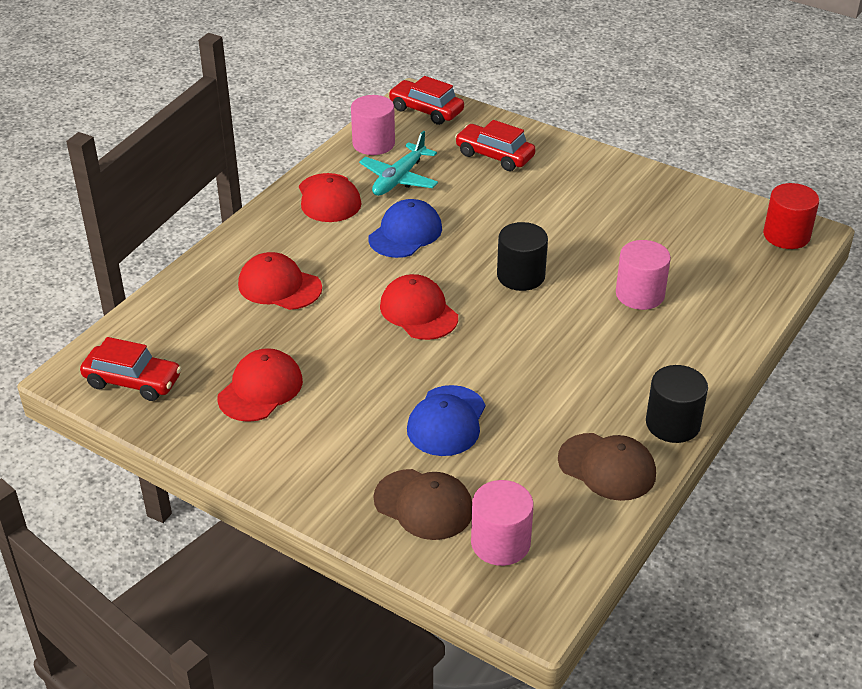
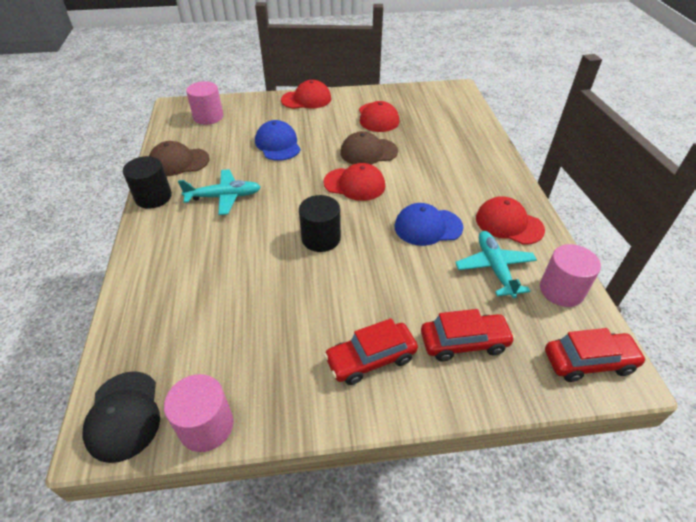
camera: 140 degrees right, 5 degrees up
red car [80,337,182,401] -> red car moved to [324,318,418,385]
red cap [238,252,322,310] -> red cap moved to [281,80,331,109]
blue cap [368,199,442,258] -> blue cap turned 90 degrees clockwise [395,203,464,246]
brown cap [373,469,472,540] -> brown cap moved to [340,131,398,165]
pink cylinder [616,240,671,310] -> pink cylinder moved to [164,374,233,452]
red cylinder [763,183,819,249] -> black cap [83,371,160,463]
none -> turquoise plane [178,169,261,215]

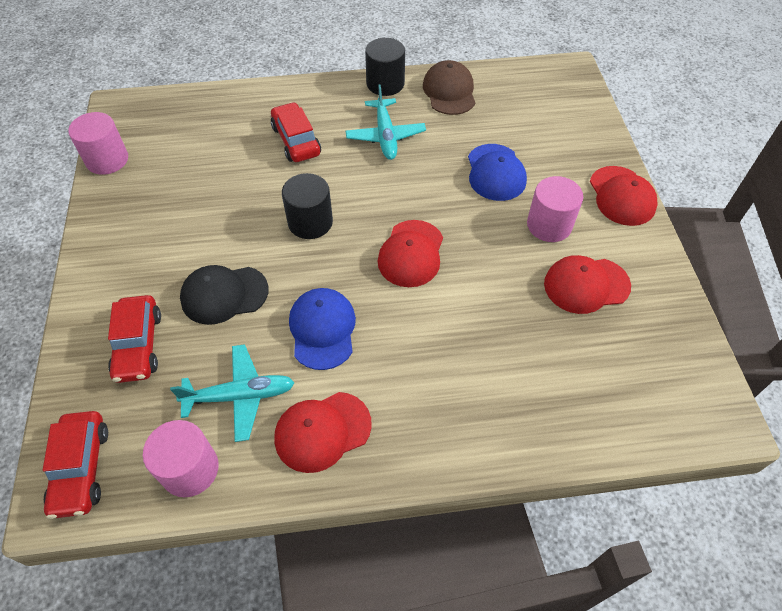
camera: 90 degrees right, 10 degrees up
black cap [83,371,160,463] -> black cap moved to [180,265,269,325]
pink cylinder [186,81,223,125] -> pink cylinder moved to [527,176,583,242]
blue cap [255,120,301,161] -> blue cap turned 105 degrees clockwise [468,144,527,201]
red car [324,318,418,385] -> red car moved to [271,102,321,162]
brown cap [340,131,398,165] -> none
red cap [476,196,545,245] -> red cap turned 150 degrees counterclockwise [274,392,372,473]

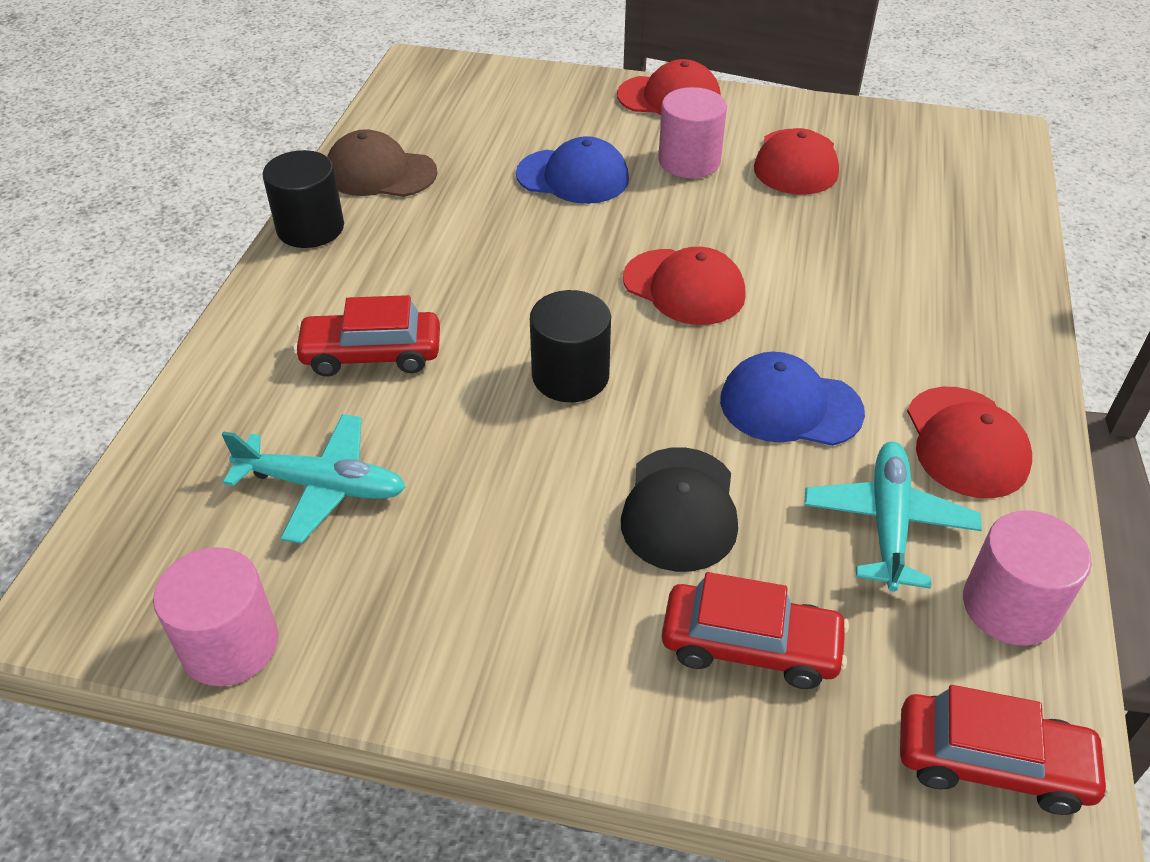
camera: 70 degrees left, 10 degrees down
turquoise plane [345,84,426,160] -> turquoise plane moved to [221,414,406,544]

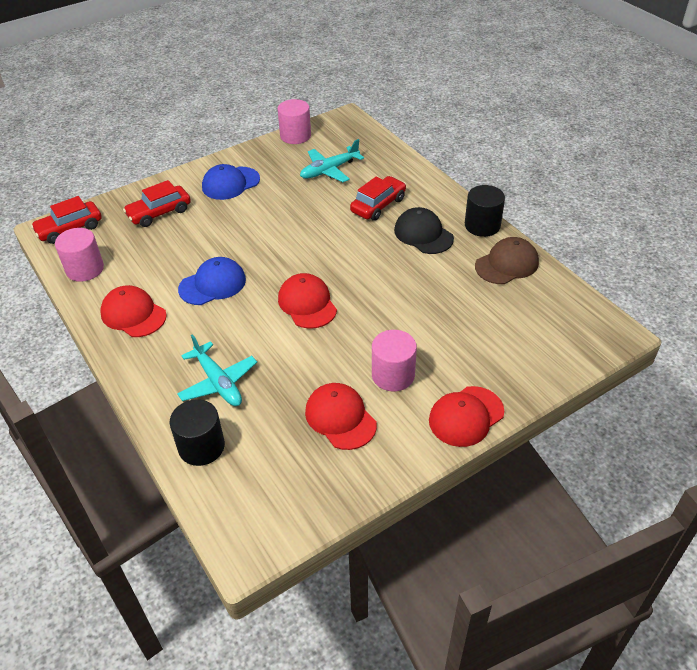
camera: 135 degrees right, 0 degrees up
blue cap [516,136,629,204] -> blue cap moved to [202,164,260,200]
black cylinder [530,290,611,402] -> black cylinder moved to [169,399,225,466]
black cap [621,447,738,572] -> black cap moved to [394,207,454,254]
red cap [623,247,746,325] -> red cap turned 75 degrees clockwise [278,273,337,329]
turquoise plane [804,441,982,592] -> turquoise plane moved to [177,334,257,406]

